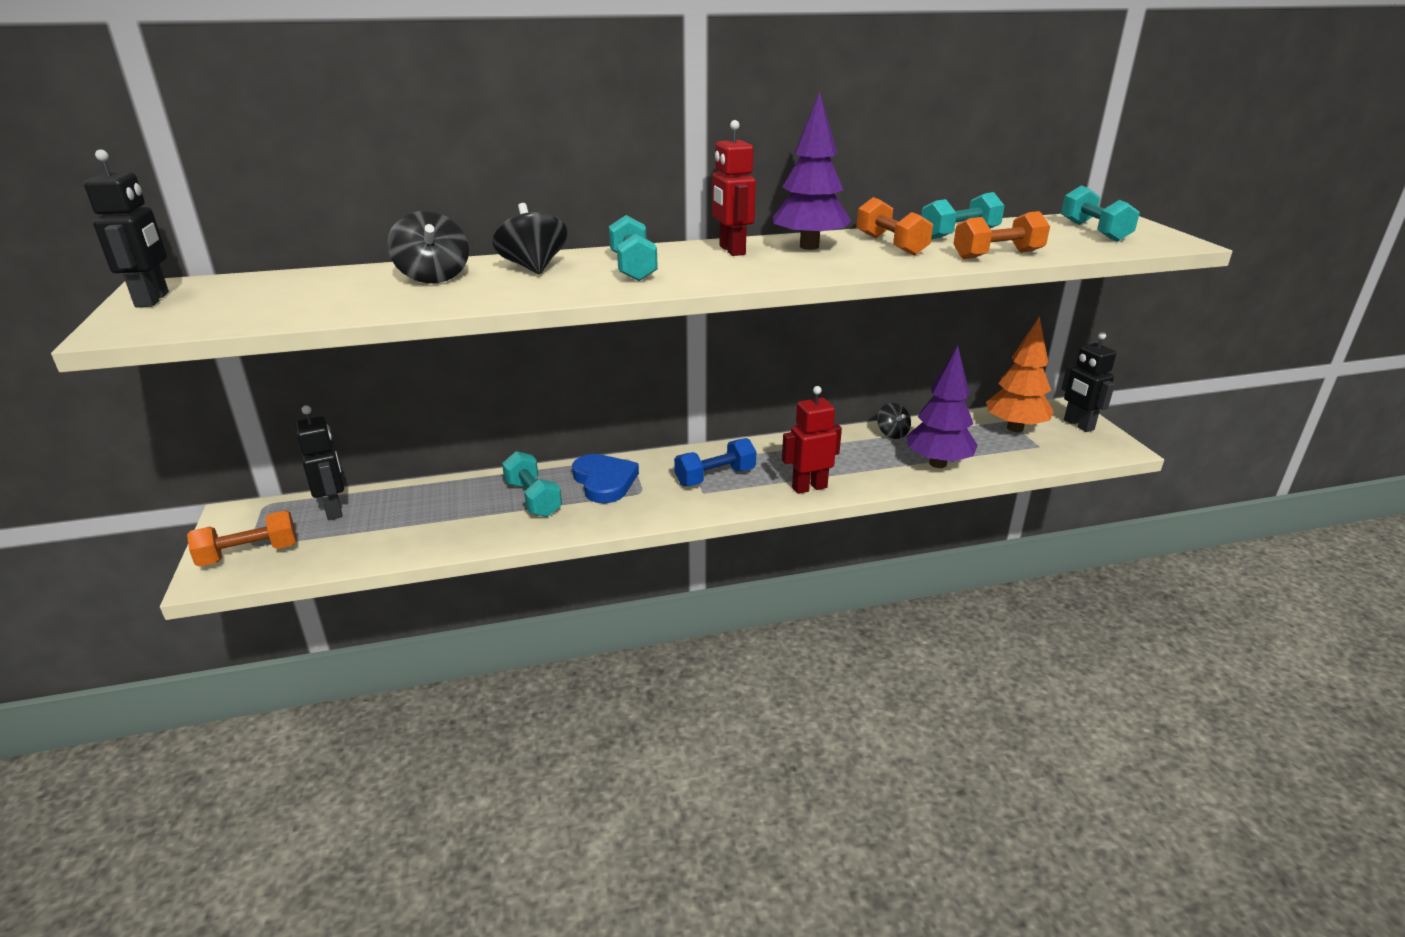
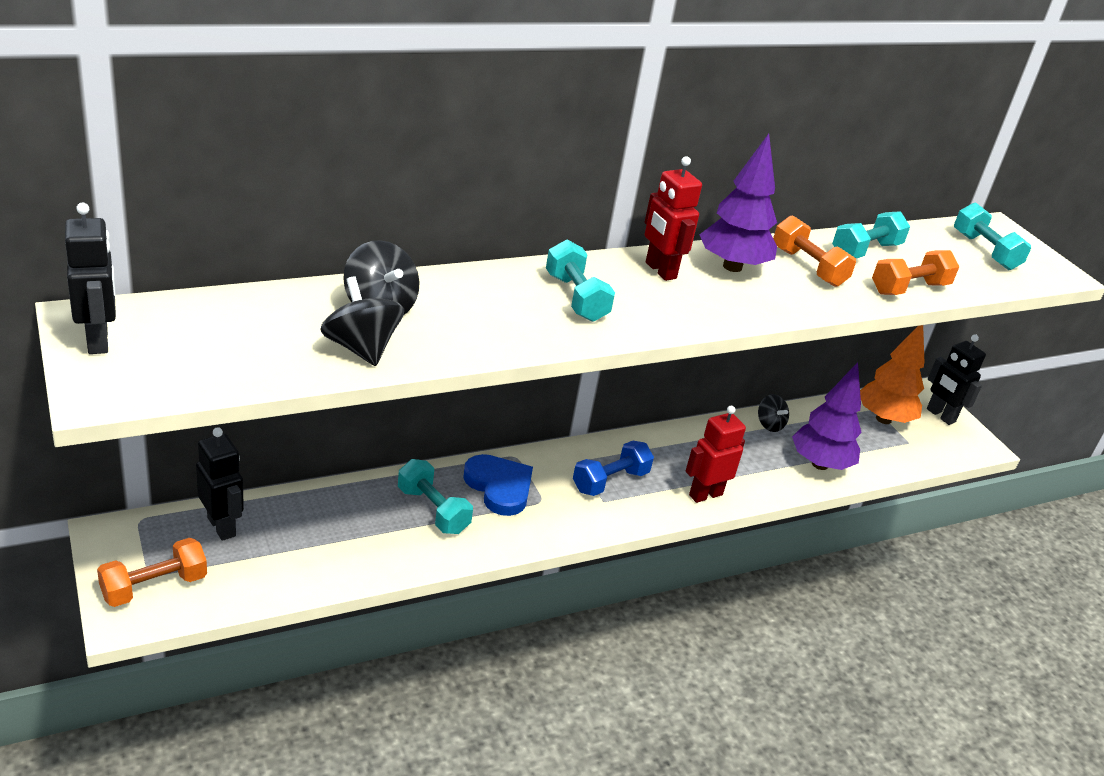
camera: 15 degrees left, 5 degrees up
black spinning top [492,203,567,274] -> black spinning top moved to [320,276,404,366]

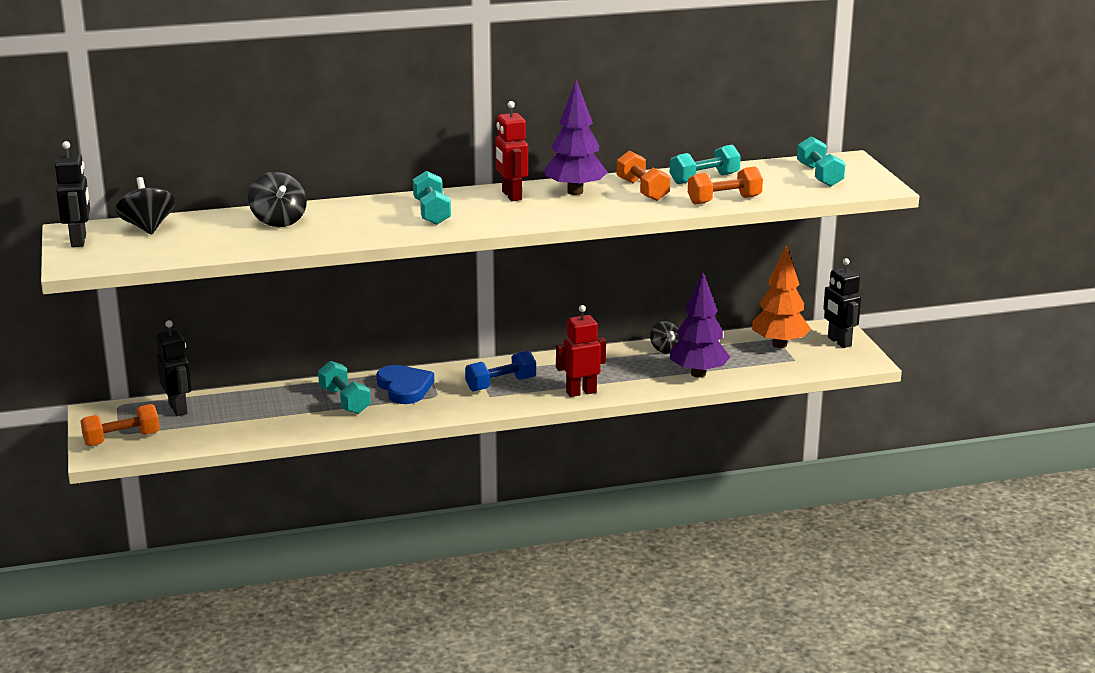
camera: 15 degrees right, 10 degrees down
black spinning top [320,276,404,366] -> black spinning top moved to [115,177,175,235]

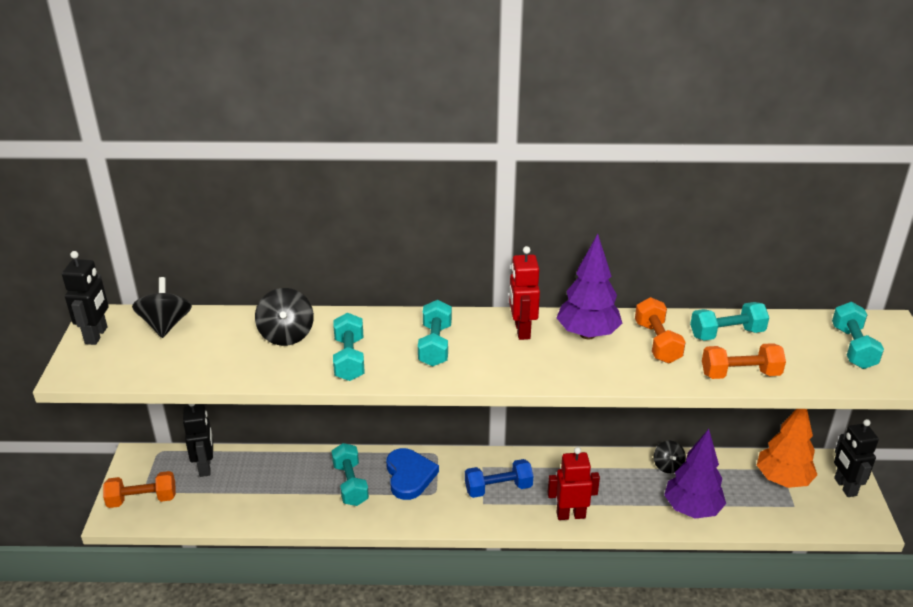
camera: 15 degrees right, 10 degrees up
none -> turquoise dumbbell [333,313,364,381]

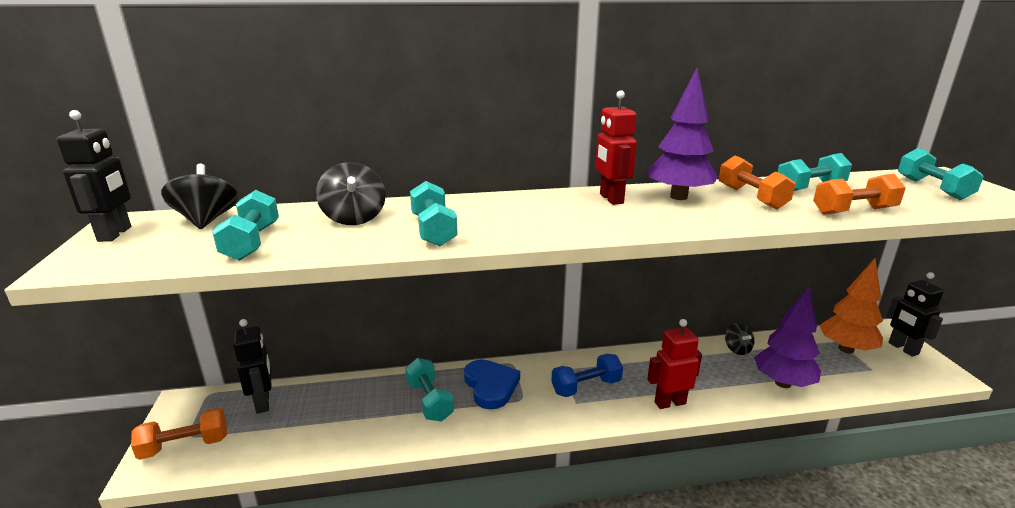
camera: 10 degrees left, 10 degrees down
turquoise dumbbell [418,300,452,367] -> turquoise dumbbell moved to [212,190,279,261]

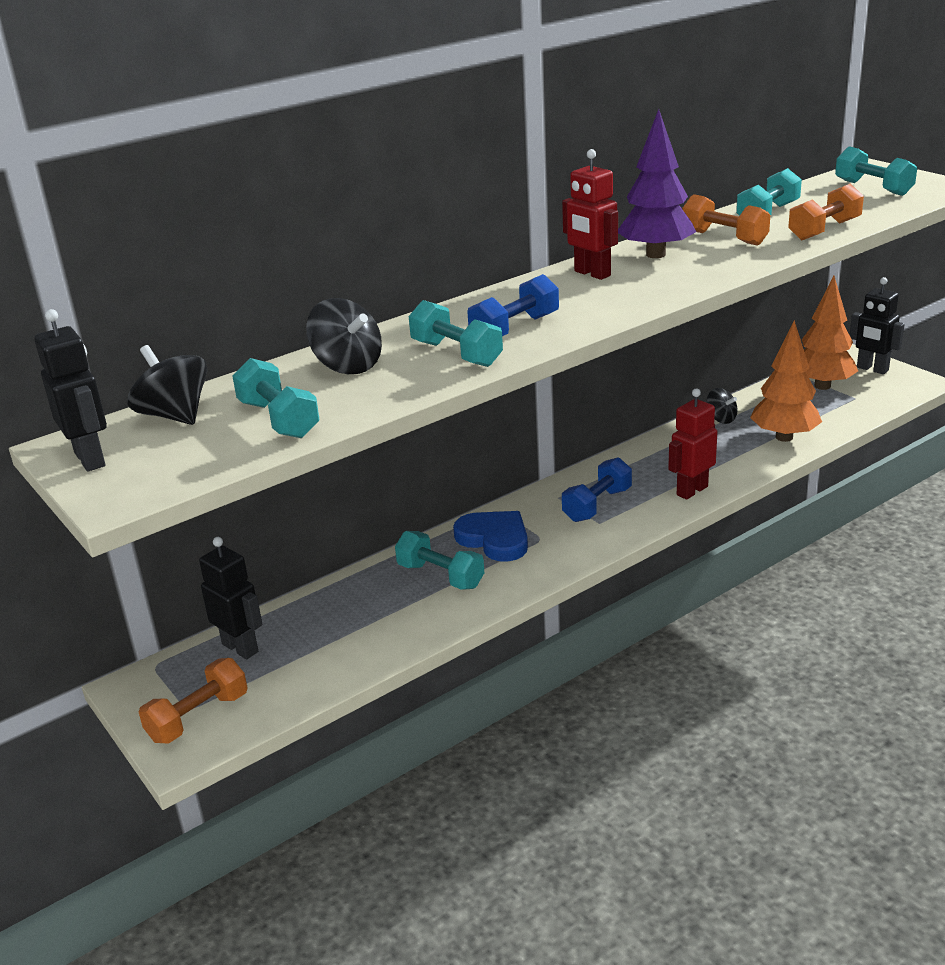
camera: 25 degrees left, 5 degrees up
purple tree [754,286,821,388] -> orange tree [750,320,822,442]
none -> blue dumbbell [467,274,559,336]

